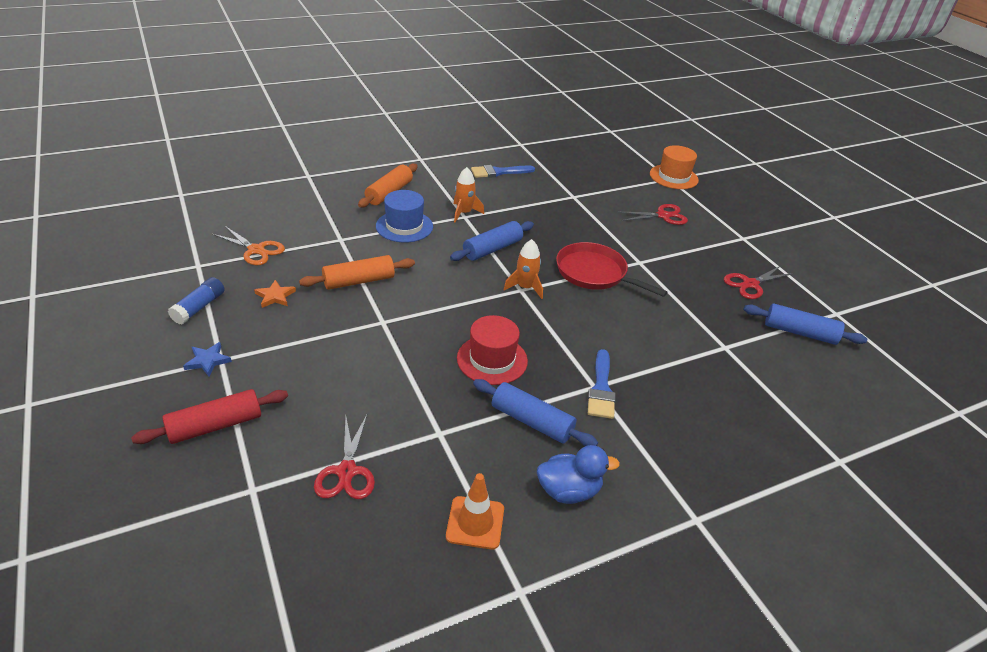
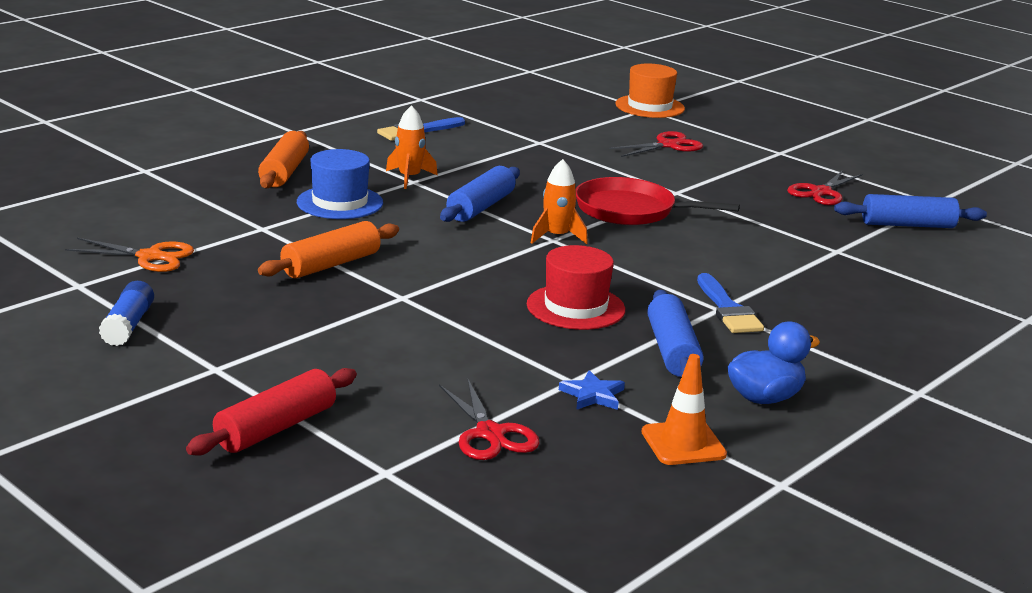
camera: 20 degrees left, 15 degrees down
blue star [183,342,232,376] -> blue star moved to [559,370,625,410]
orange star [254,280,296,308] -> none
blue rolling pin [473,379,598,446] -> blue rolling pin turned 75 degrees clockwise [647,290,703,377]

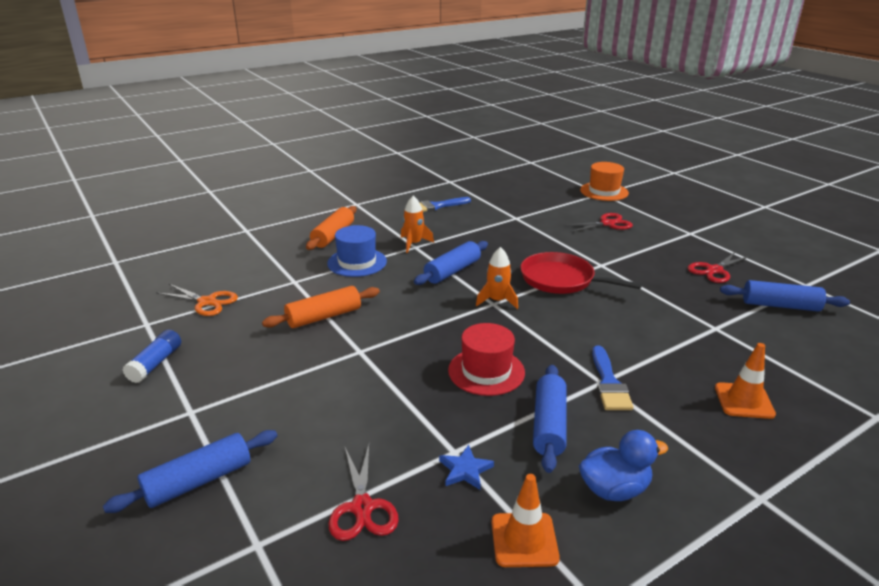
camera: 15 degrees right, 5 degrees up
red rolling pin [186,368,357,456] -> blue rolling pin [103,430,277,513]
none -> orange traffic cone [715,343,776,419]

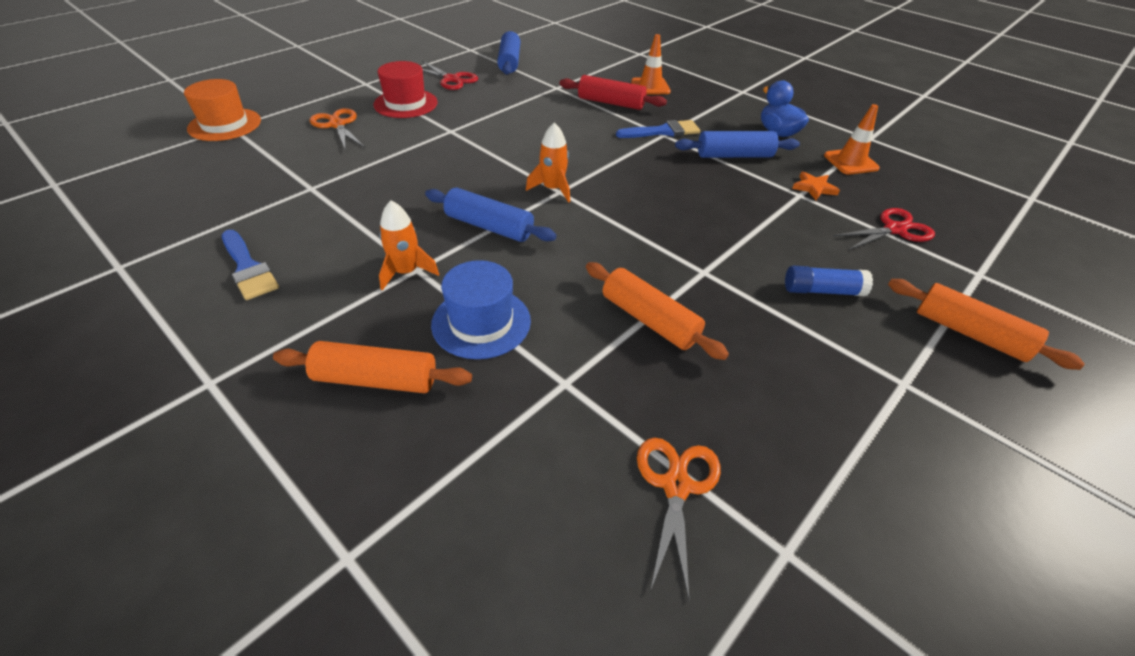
camera: 105 degrees left, 15 degrees up
blue rolling pin [103,430,277,513] -> orange rolling pin [888,279,1085,370]
blue glue stick [123,330,181,383] -> blue glue stick moved to [785,266,873,296]
blue star [439,445,494,490] -> orange star [792,171,840,200]
red hat [448,323,525,396] -> red hat moved to [373,61,438,118]
red pan [521,252,642,294] -> none
red scissors [563,213,633,232] -> orange scissors [310,108,365,151]
none -> red rolling pin [559,75,667,110]

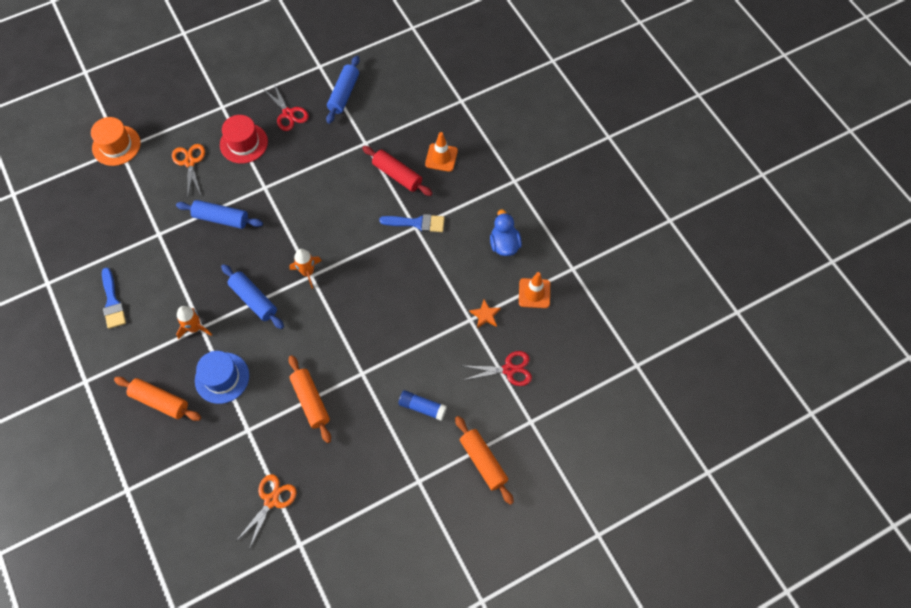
camera: 20 degrees right, 20 degrees up
blue rolling pin [675,131,800,158] -> blue rolling pin moved to [176,200,263,229]

